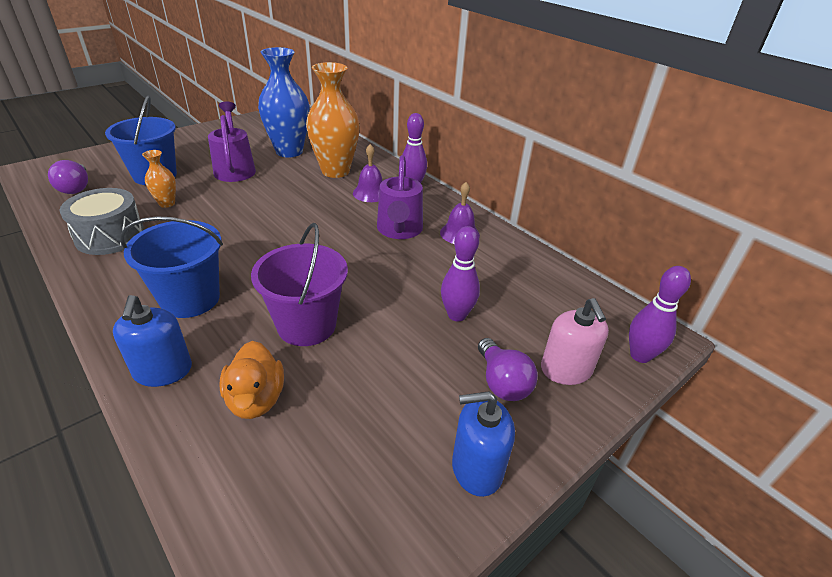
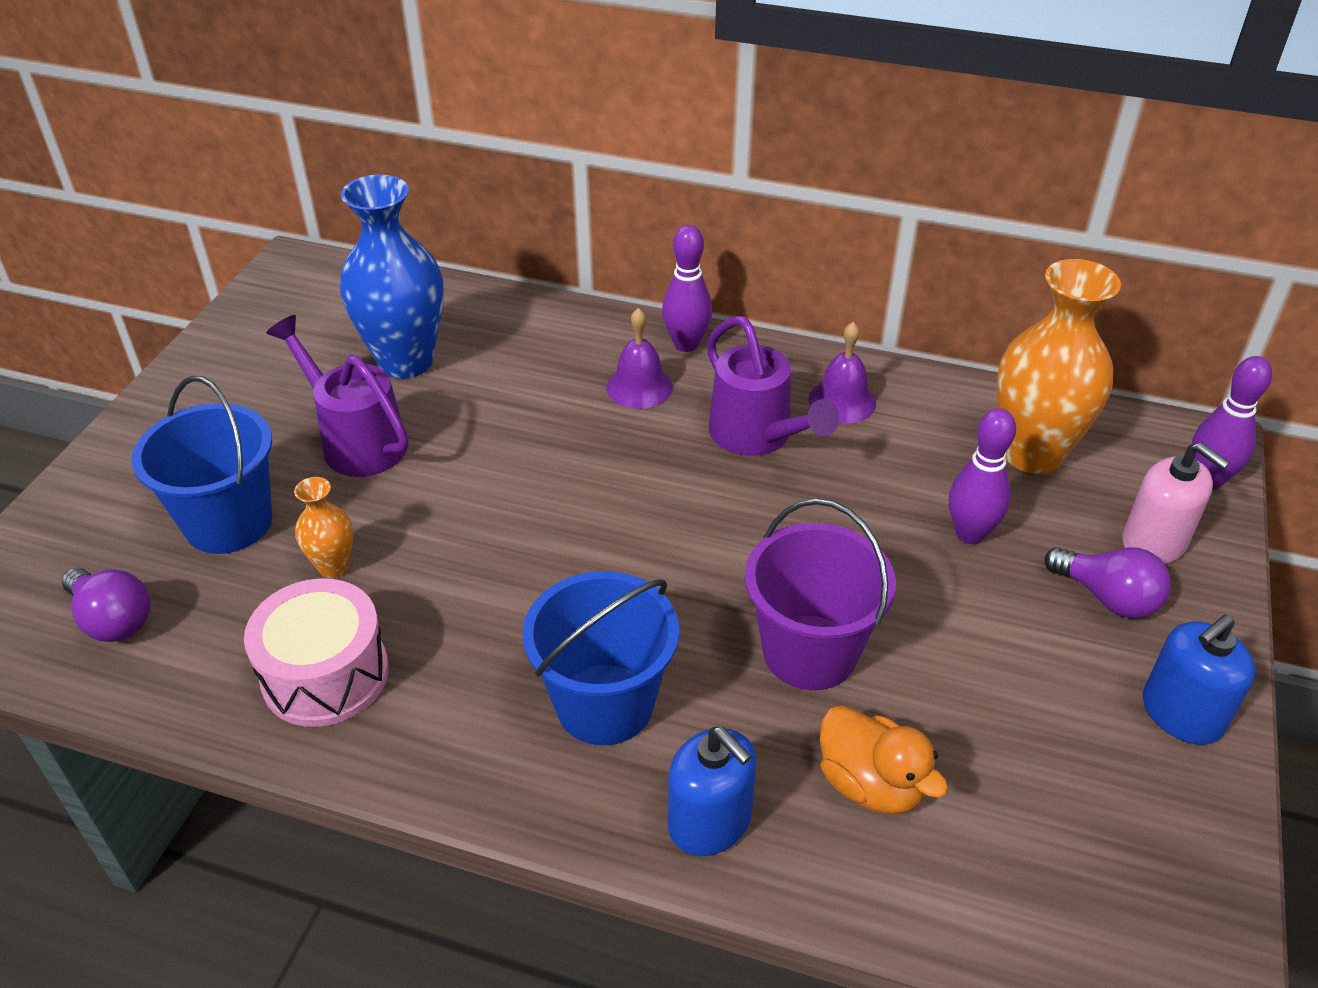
camera: 30 degrees left, 5 degrees up
grey drum [59,188,145,255] -> pink drum [244,578,389,727]
orange vase [306,62,360,178] -> orange vase moved to [997,259,1121,474]

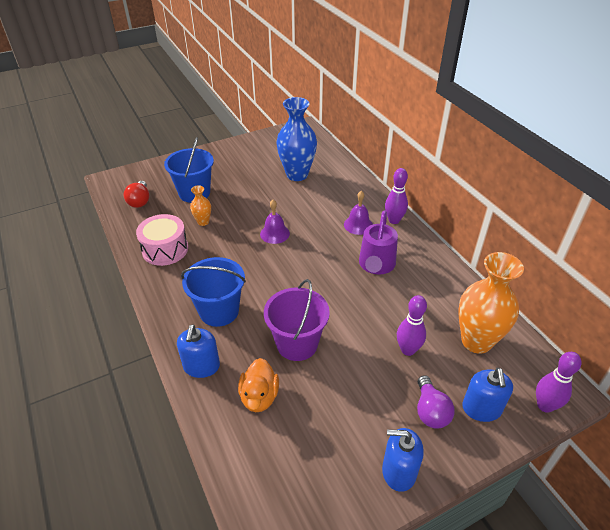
camera: 45 degrees right, 0 degrees up
purple light bulb [62,568,151,642] -> red light bulb [123,181,149,208]
purple watering can [266,315,409,477] -> none
purple bell [808,322,876,424] -> purple bell moved to [260,200,290,244]
pink soap dispenser [1122,442,1230,564] -> blue soap dispenser [462,368,513,422]

